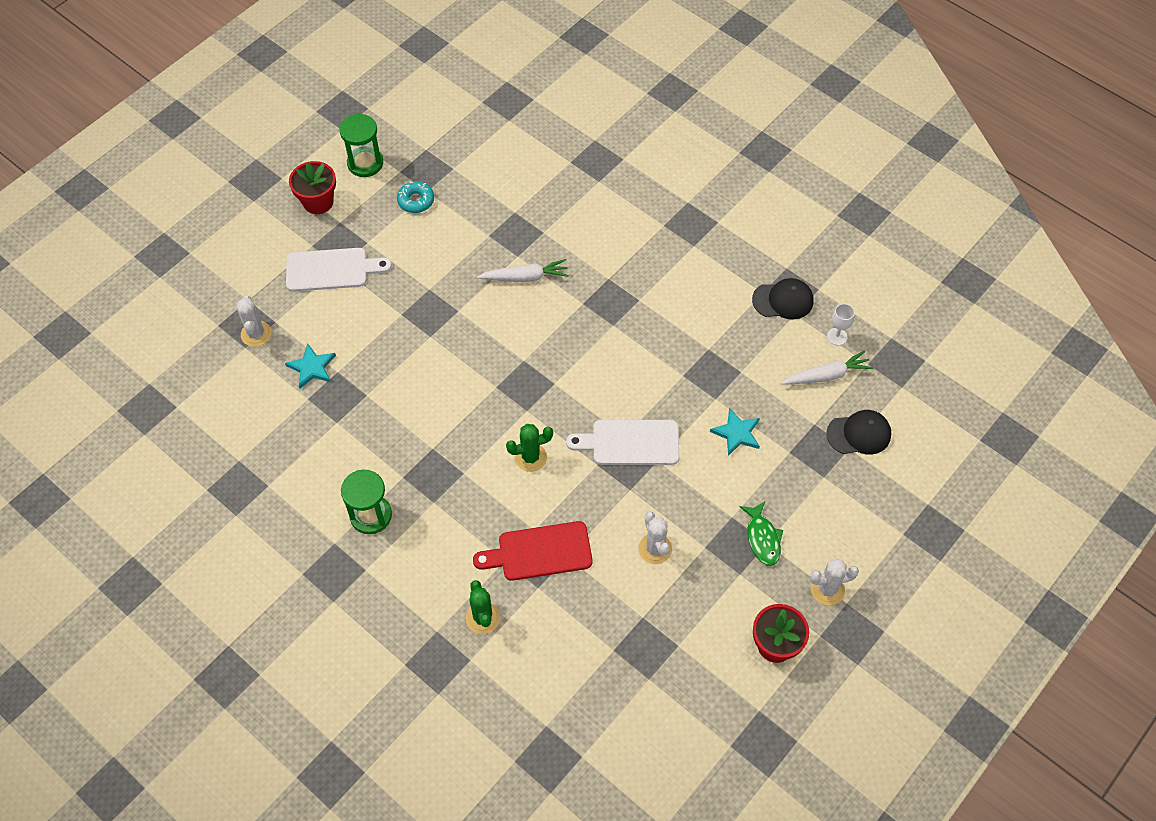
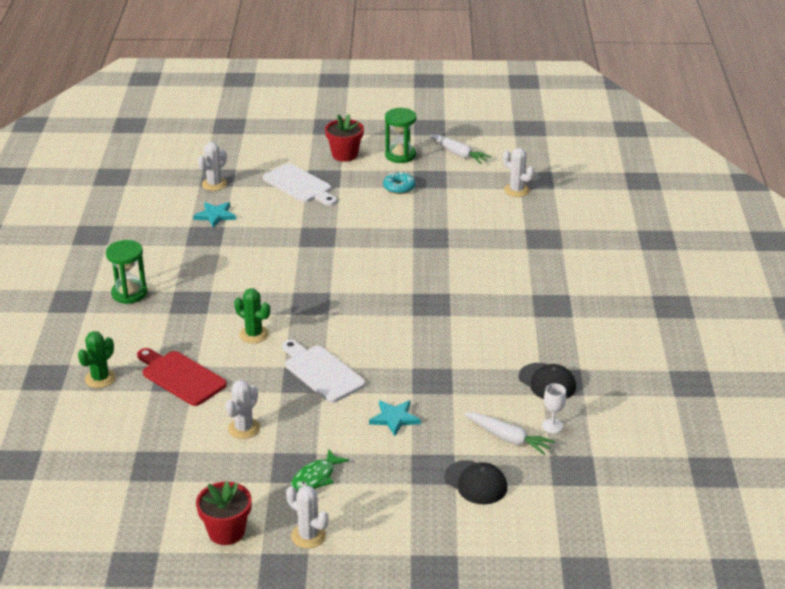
camera: 50 degrees right, 25 degrees down
white carrot [477,259,569,282] -> white carrot moved to [430,135,492,164]
none -> white cactus [503,148,534,197]

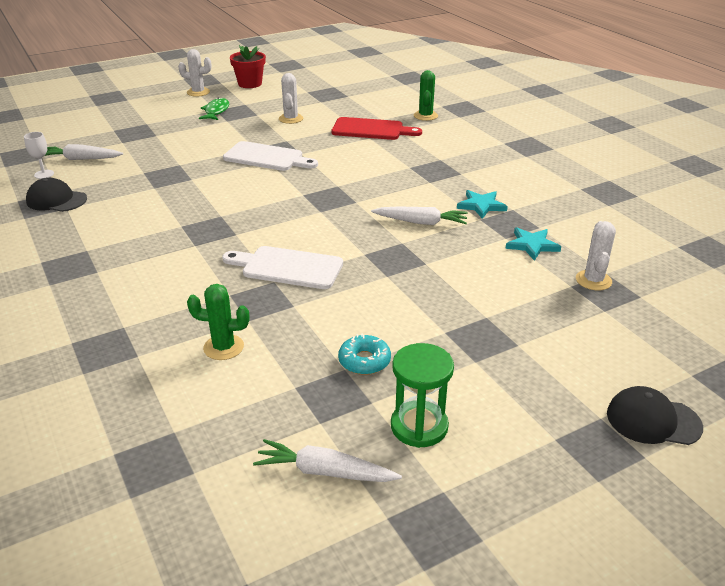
camera: 150 degrees right, 0 degrees up
green hourglass [106,240,148,304] -> none
green cactus [234,288,270,343] -> green cactus moved to [187,284,249,360]
white cutting board [263,163,337,206] -> white cutting board moved to [222,246,343,289]
red flower pot [325,114,364,162] -> none
turquoise star [369,400,421,436] -> turquoise star moved to [457,190,508,219]
black cap [444,460,507,504] -> black cap moved to [607,386,703,445]
white cactus [503,148,534,197] -> none
none -> white carrot [371,207,468,225]

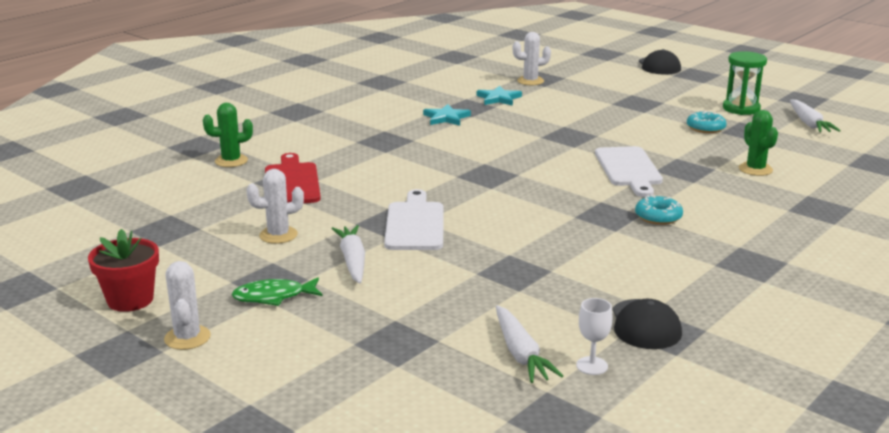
camera: 110 degrees left, 10 degrees down
white carrot [371,207,468,225] -> white carrot moved to [331,225,365,284]
none -> turquoise donut [635,195,683,225]

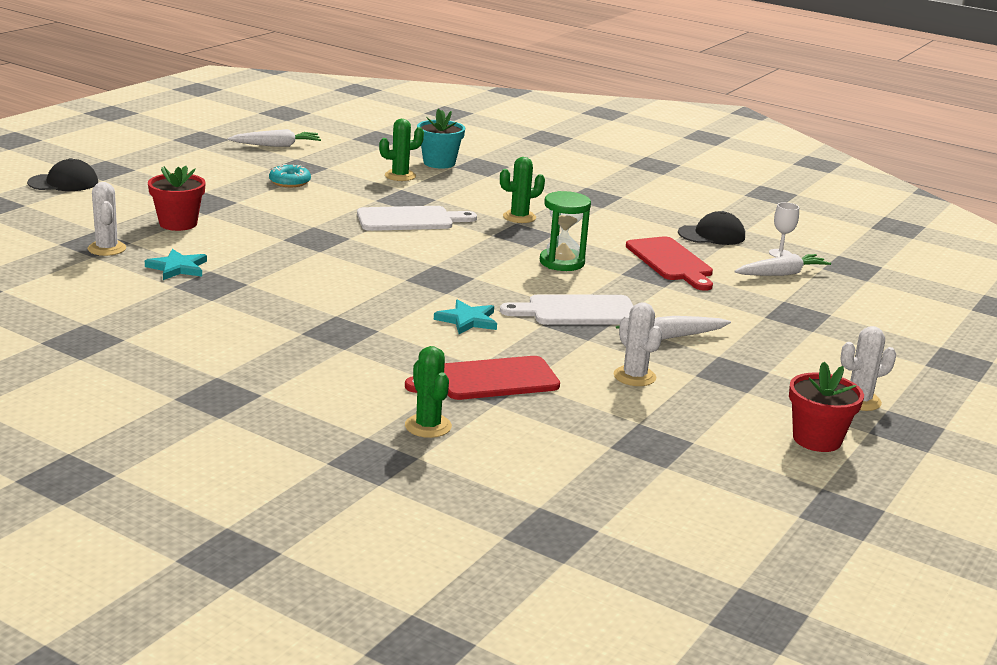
camera: 100 degrees left, 0 degrees up
green fish [232,278,322,306] -> none
turquoise star [423,104,471,126] -> turquoise star moved to [434,300,497,334]
turquoise donut [635,195,683,225] -> green cactus [500,157,545,223]
green hourglass [723,51,767,115] -> green hourglass moved to [540,191,591,271]
none -> red flower pot [148,166,206,231]
none -> turquoise flower pot [417,109,465,169]
none -> red cutting board [626,236,713,291]

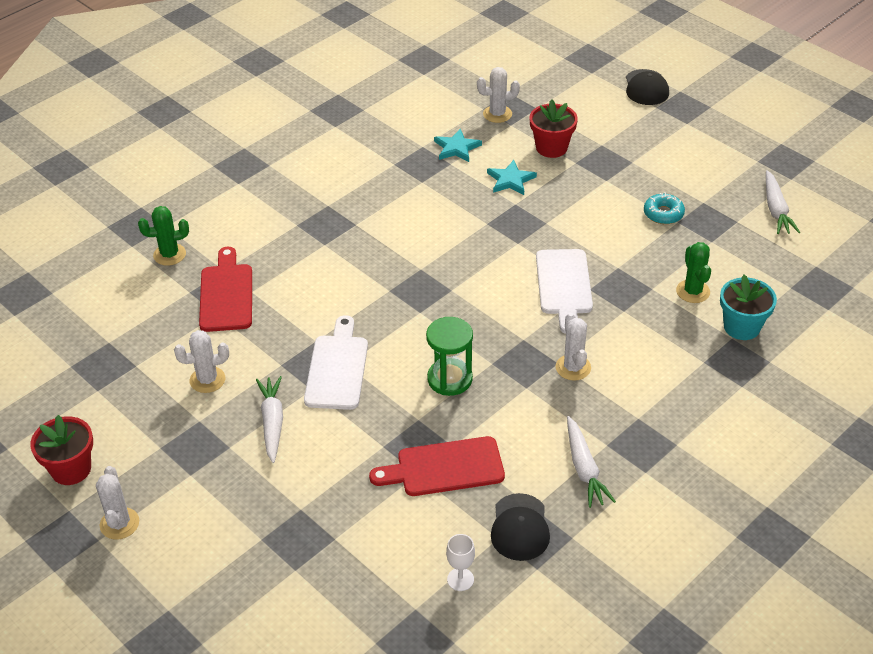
camera: 105 degrees right, 20 degrees up
turquoise star [434,300,497,334] -> turquoise star moved to [487,160,537,195]
green cactus [500,157,545,223] -> white cactus [555,313,591,381]
white carrot [734,254,831,276] -> white carrot moved to [567,416,616,508]

